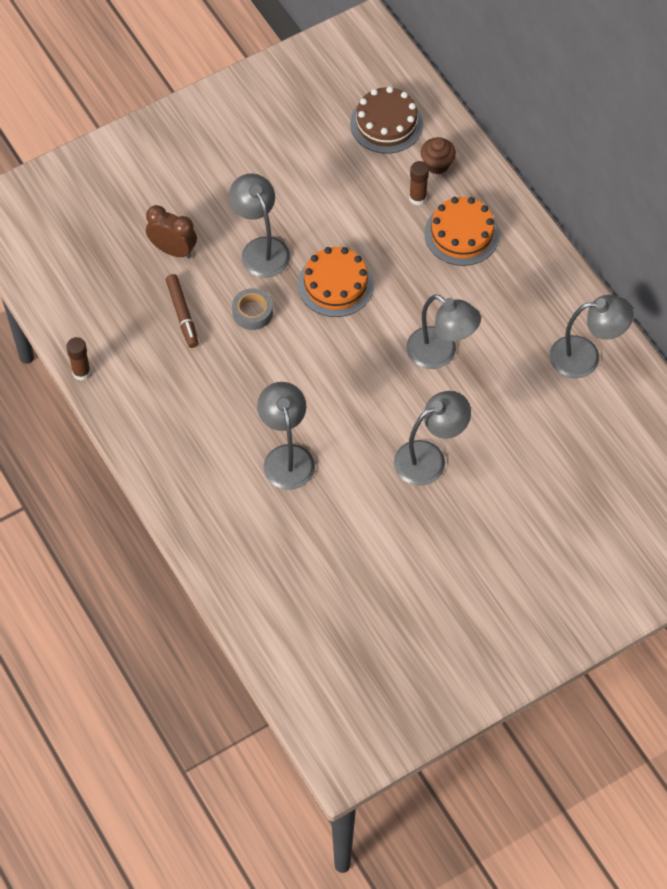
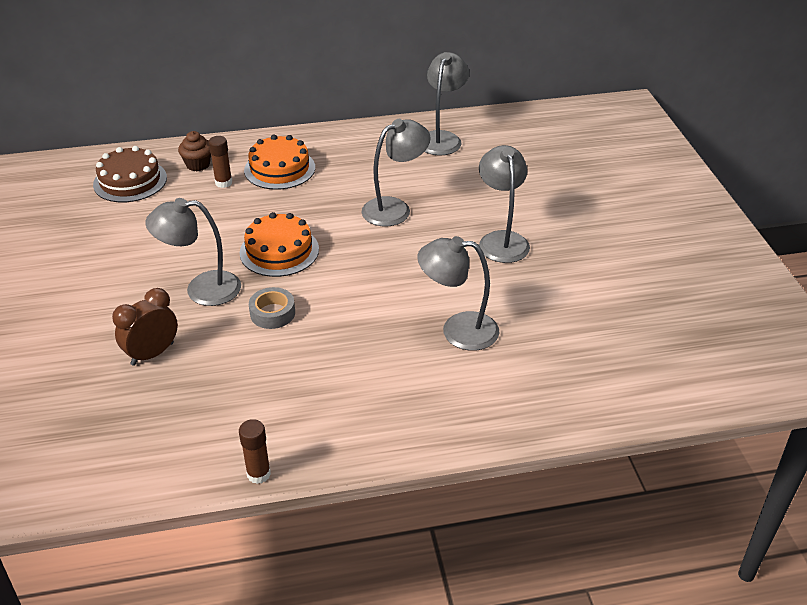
camera: 70 degrees left, 20 degrees down
brown marker [166,274,198,348] -> none

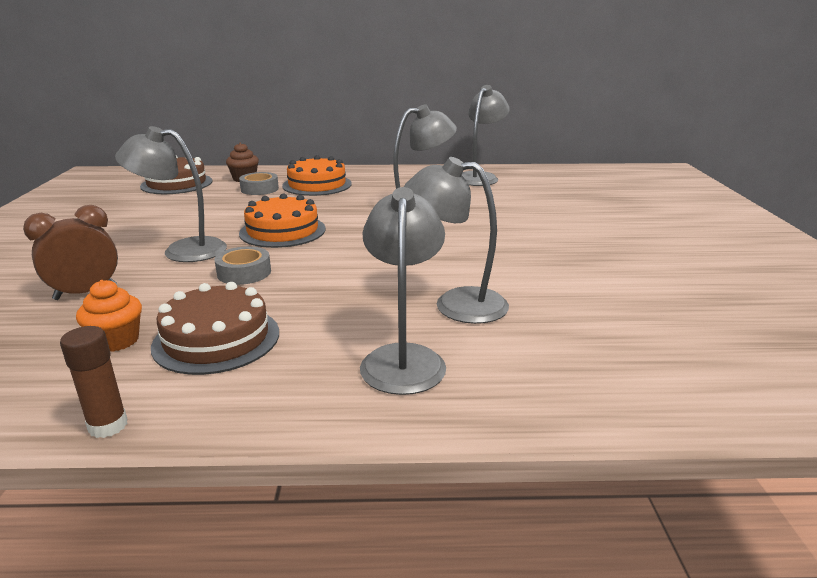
camera: 10 degrees right, 15 degrees down
brown glue stick [208,136,232,188] -> grey tape [239,172,279,195]
grey lamp [479,145,530,263] -> grey lamp moved to [360,187,446,395]
none -> orange cupcake [76,280,142,352]
none -> brown cake [151,282,279,375]

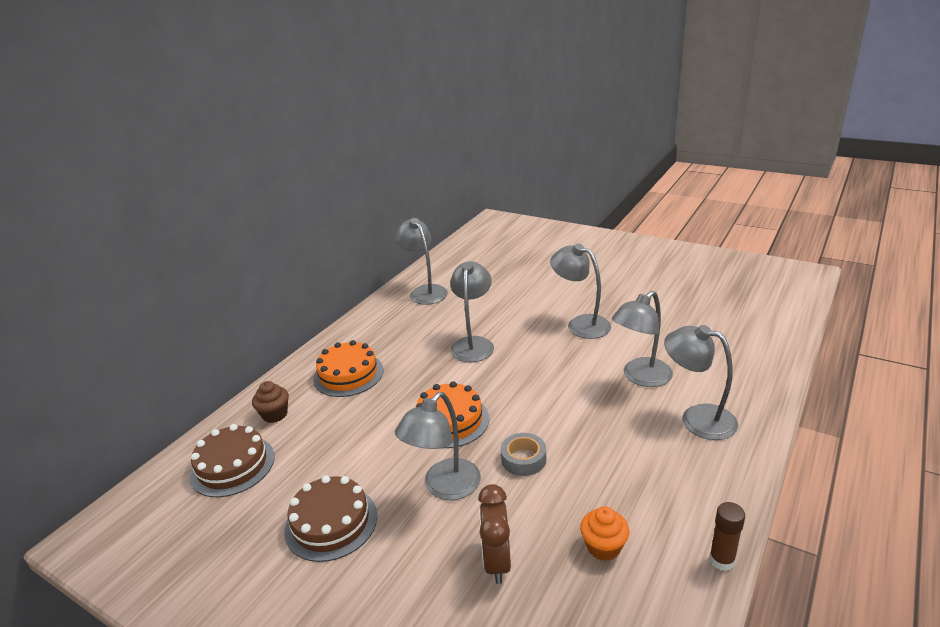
camera: 55 degrees left, 5 degrees up
brown cake [151,282,279,375] -> brown cake moved to [284,475,377,562]
grey tape [239,172,279,195] -> none
none -> grey lamp [550,244,611,339]

